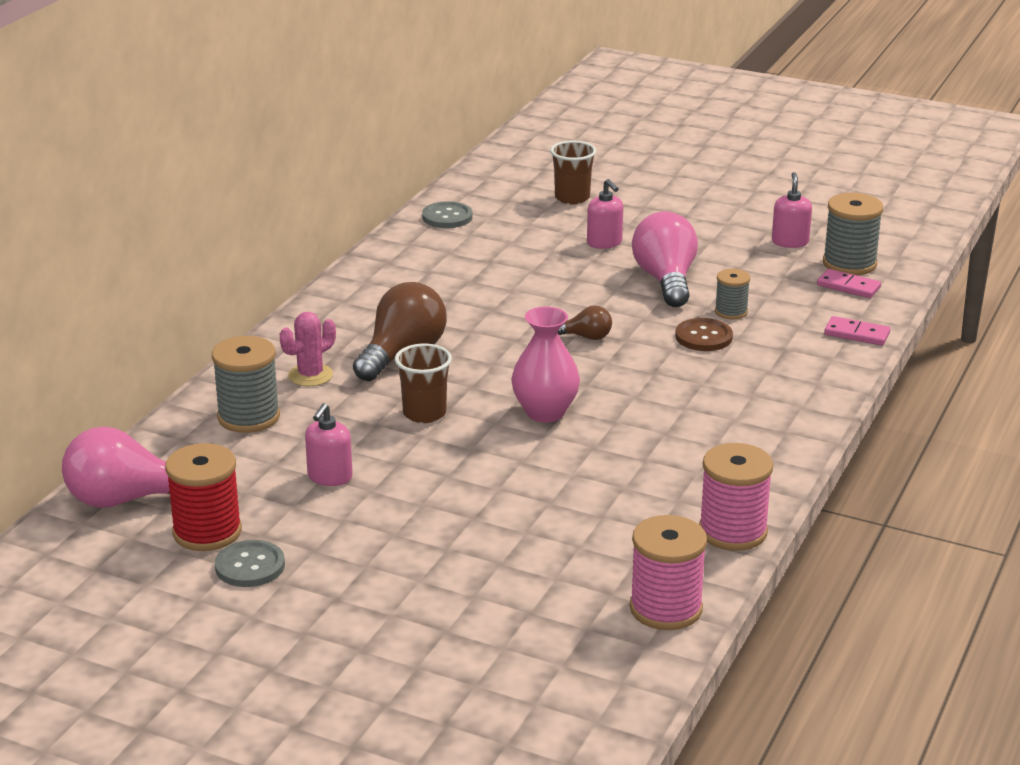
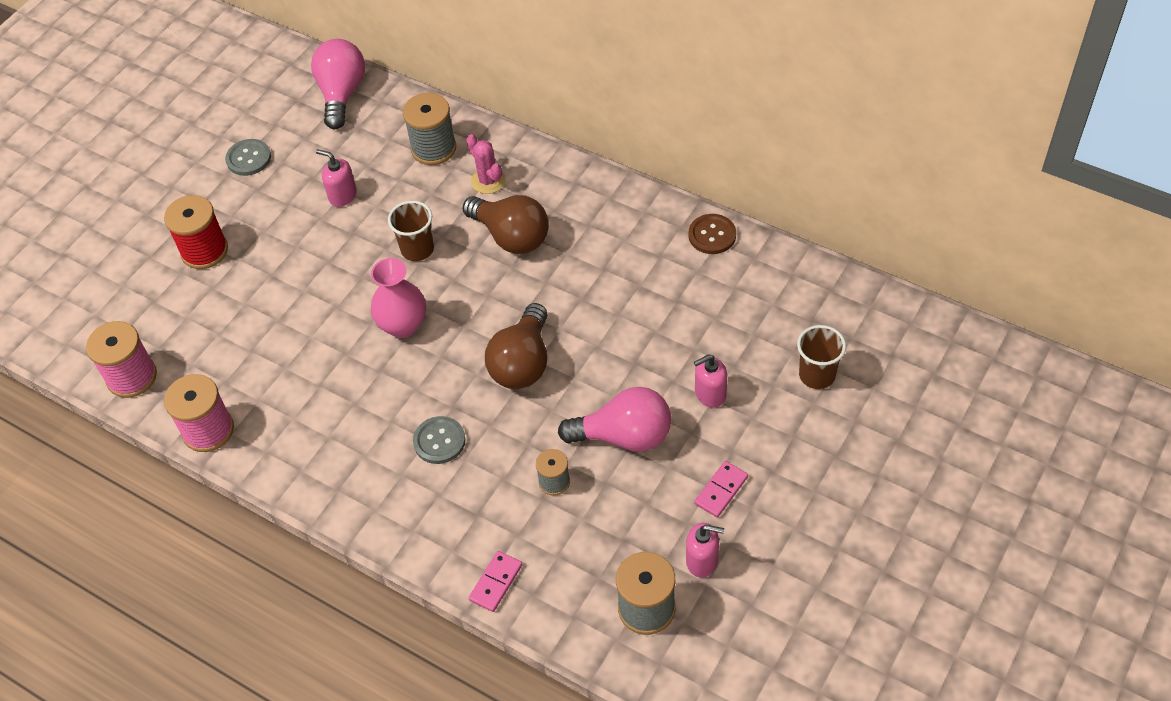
camera: 100 degrees right, 25 degrees up
red spool [165,443,242,551] -> red spool moved to [164,195,228,269]
grey button [422,201,473,228] -> grey button moved to [413,416,465,464]
brown light bulb [558,305,612,340] -> brown light bulb [485,303,547,389], size x2.02
brown button [675,318,733,351] -> brown button moved to [688,214,736,254]
pink domino [817,269,881,298] -> pink domino moved to [694,461,748,518]

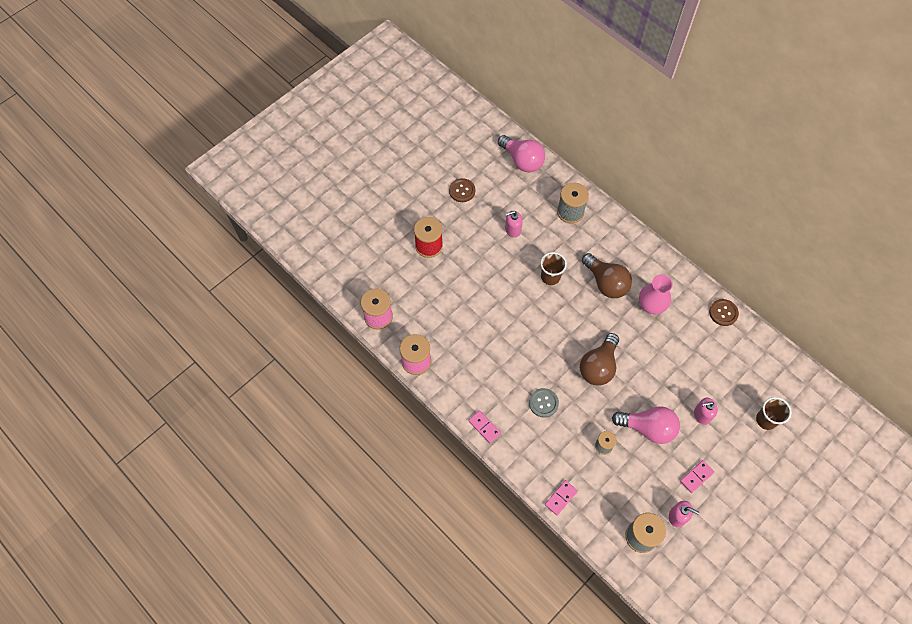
camera: 10 degrees right, 10 degrees up
grey button [225,139,271,176] -> brown button [449,178,475,202]
pink light bulb [311,39,365,129] -> pink light bulb turned 120 degrees clockwise [498,135,545,172]
pink soap dispenser [316,149,357,207] -> pink soap dispenser turned 60 degrees counterclockwise [505,211,523,238]
pink vase [371,258,426,338] -> pink vase moved to [639,275,673,314]
pink cactus [466,134,505,194] -> none
none -> pink domino [468,410,501,443]

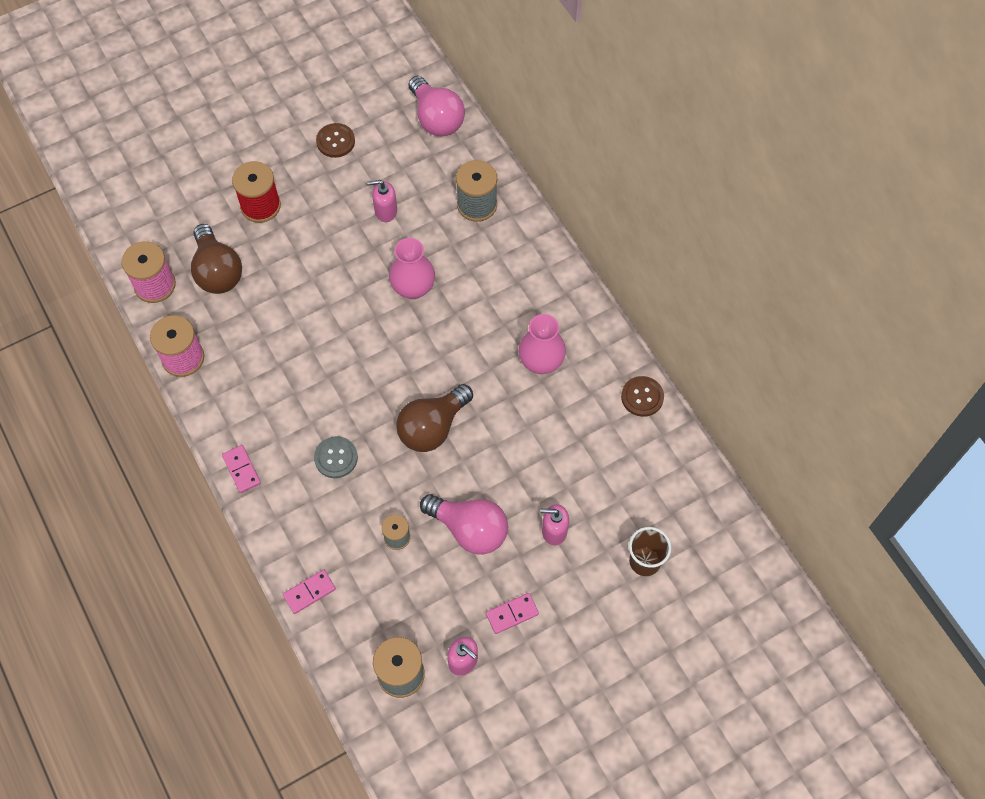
camera: 15 degrees right, 0 degrees up
brown cup [540,252,567,285] -> pink vase [389,238,435,299]
brown light bulb [582,253,632,298] -> brown light bulb moved to [191,224,242,294]

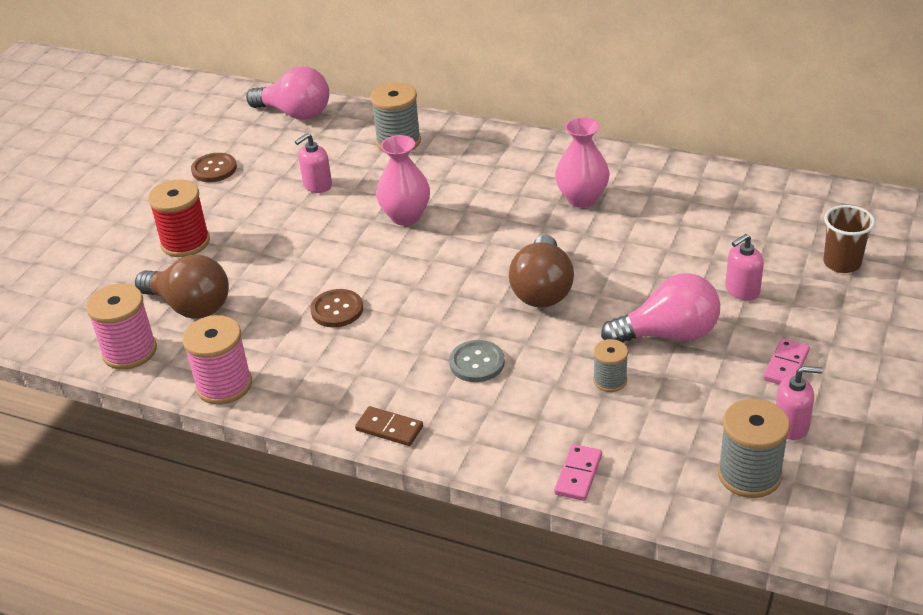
camera: 35 degrees left, 25 degrees down
pink domino [222,445,261,493] -> brown domino [355,406,423,446]
brown button [621,376,664,417] -> brown button moved to [310,289,363,327]

